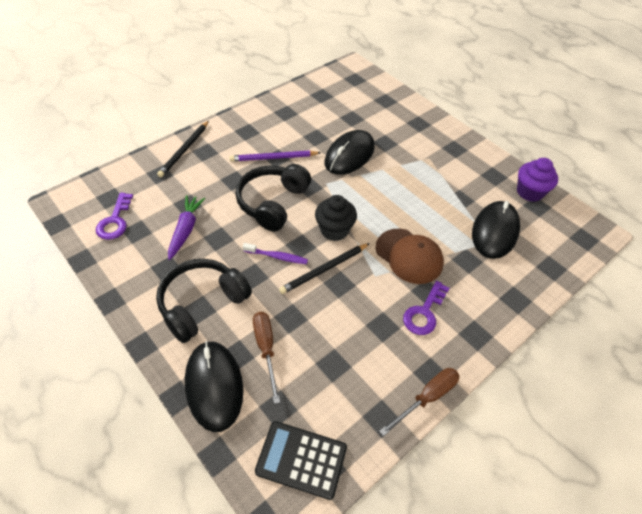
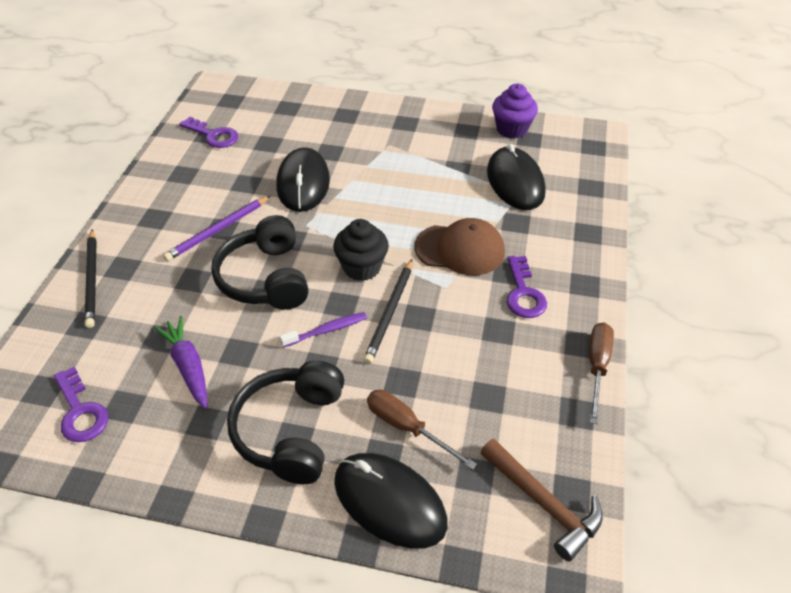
camera: 35 degrees left, 5 degrees down
black calculator [255,421,347,500] -> brown hammer [480,439,603,562]
none -> purple key [179,117,238,148]

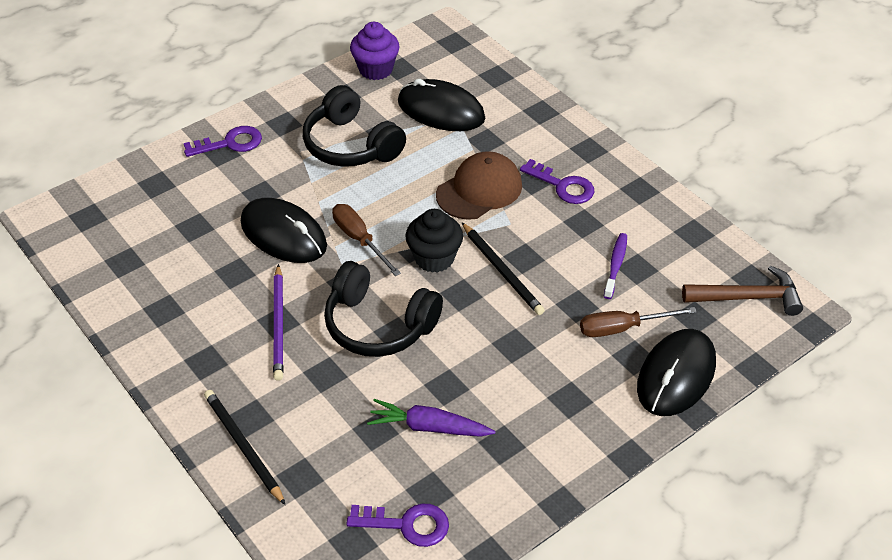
camera: 50 degrees left, 0 degrees up
black pencil [85,229,96,328] -> black pencil turned 150 degrees counterclockwise [204,390,285,505]
purple key [179,117,238,148] -> purple key moved to [184,126,262,157]
black headphones [227,361,344,484] -> black headphones moved to [303,85,406,167]
purple toothbrush [280,312,367,347] -> purple toothbrush moved to [604,233,627,299]
black mouse [334,453,448,549] -> black mouse turned 45 degrees counterclockwise [637,329,716,416]
brown screwdriver [589,322,614,424] -> brown screwdriver moved to [332,204,401,276]

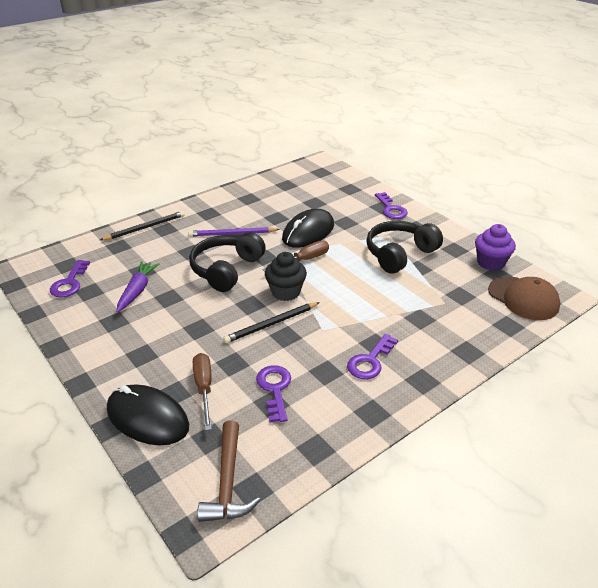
camera: 90 degrees right, 10 degrees down
black mouse [398,79,485,131] -> none
brown cap [436,151,522,220] -> brown cap moved to [488,276,560,320]
purple toothbrush [604,233,627,299] -> purple key [256,365,291,422]

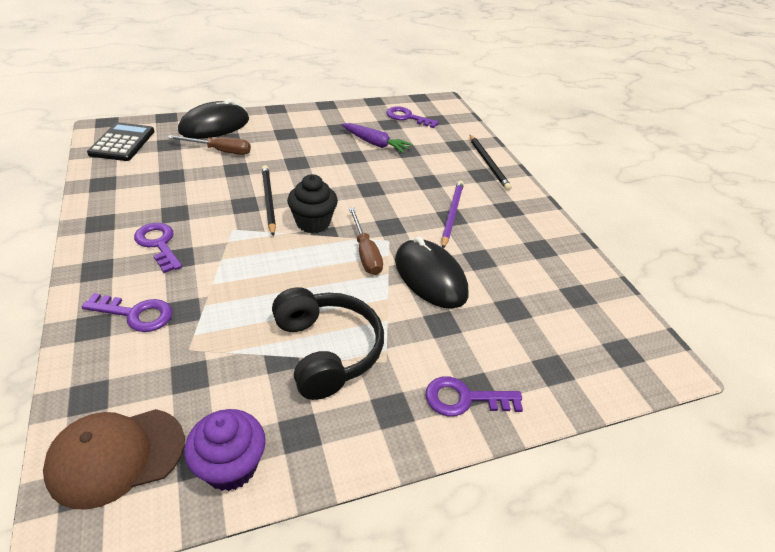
camera: 105 degrees right, 5 degrees up
black headphones [189,232,266,292] -> none
brown hammer [197,420,260,522] -> black calculator [87,122,155,161]
purple key [256,365,291,422] -> purple key moved to [81,293,173,332]

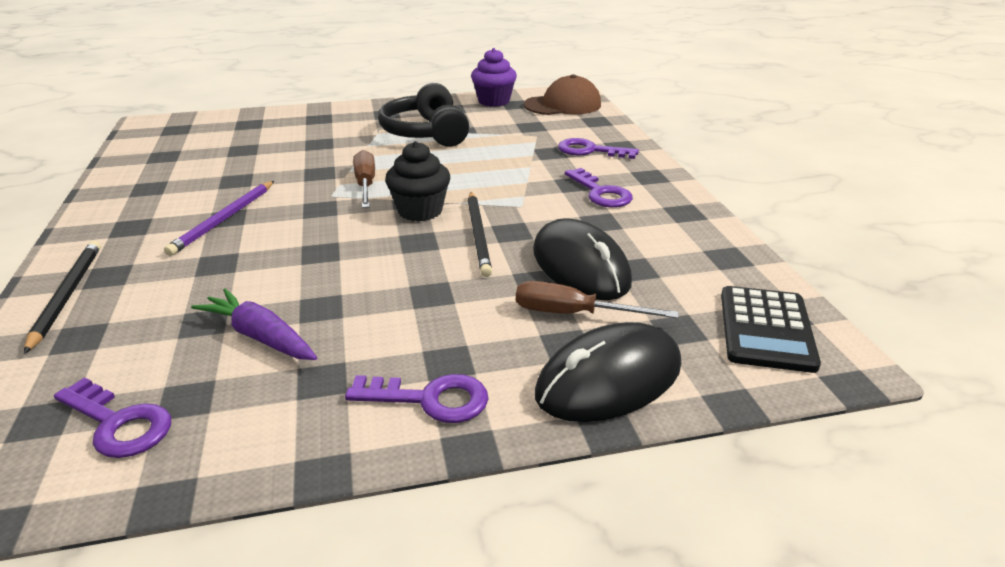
camera: 170 degrees left, 10 degrees down
black mouse [395,237,468,309] -> black mouse moved to [533,218,632,300]
purple key [425,376,523,416] -> purple key moved to [345,374,488,423]

